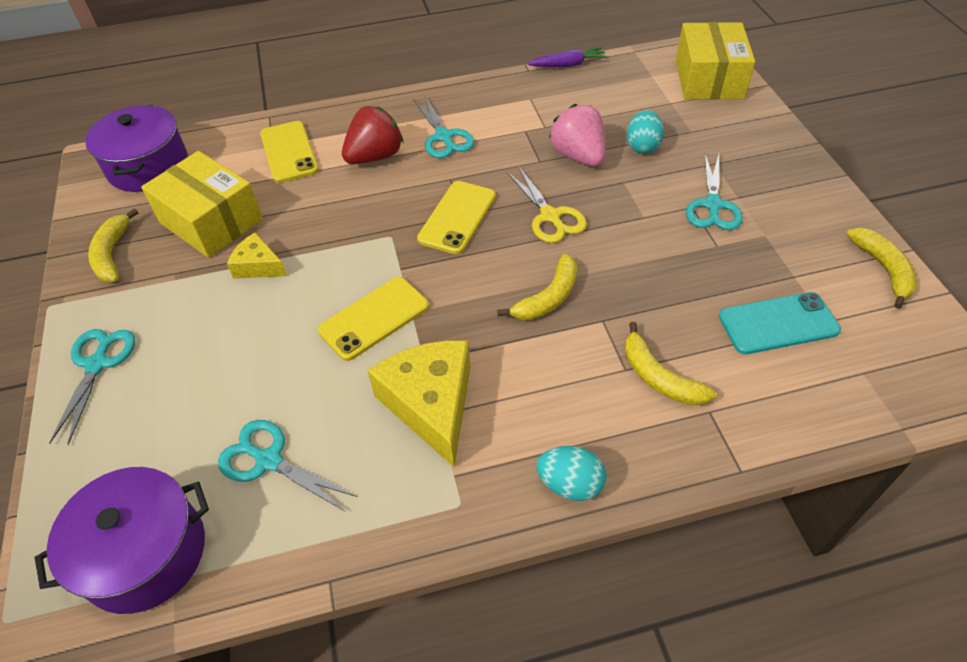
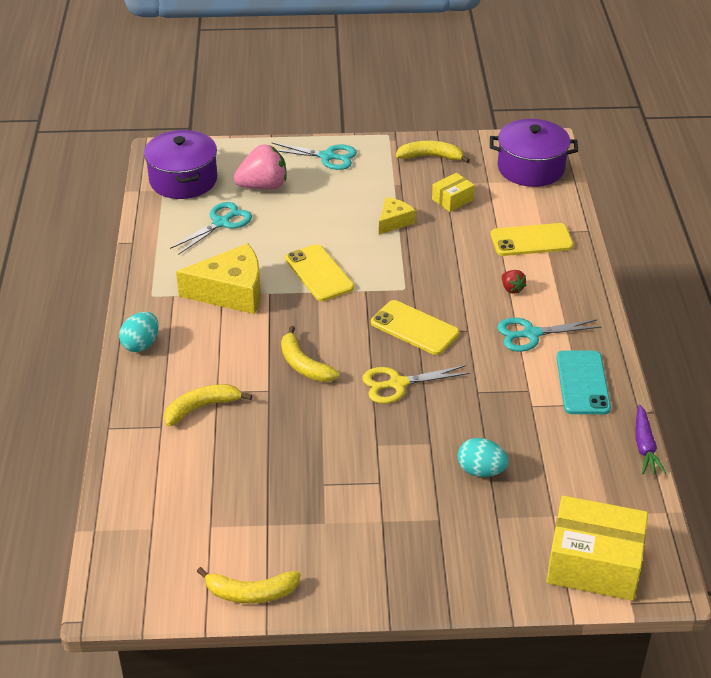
camera: 100 degrees right, 10 degrees down
yellow box [141,151,263,258] -> yellow box [432,173,475,212], size x0.50
red strawberry [342,106,404,164] -> red strawberry [502,270,526,294], size x0.49
pink strawberry [549,104,606,166] -> pink strawberry moved to [234,145,286,190]
turquoise scissors [686,154,743,230] -> none
turquoise phone [719,292,841,354] -> turquoise phone moved to [556,351,611,414]

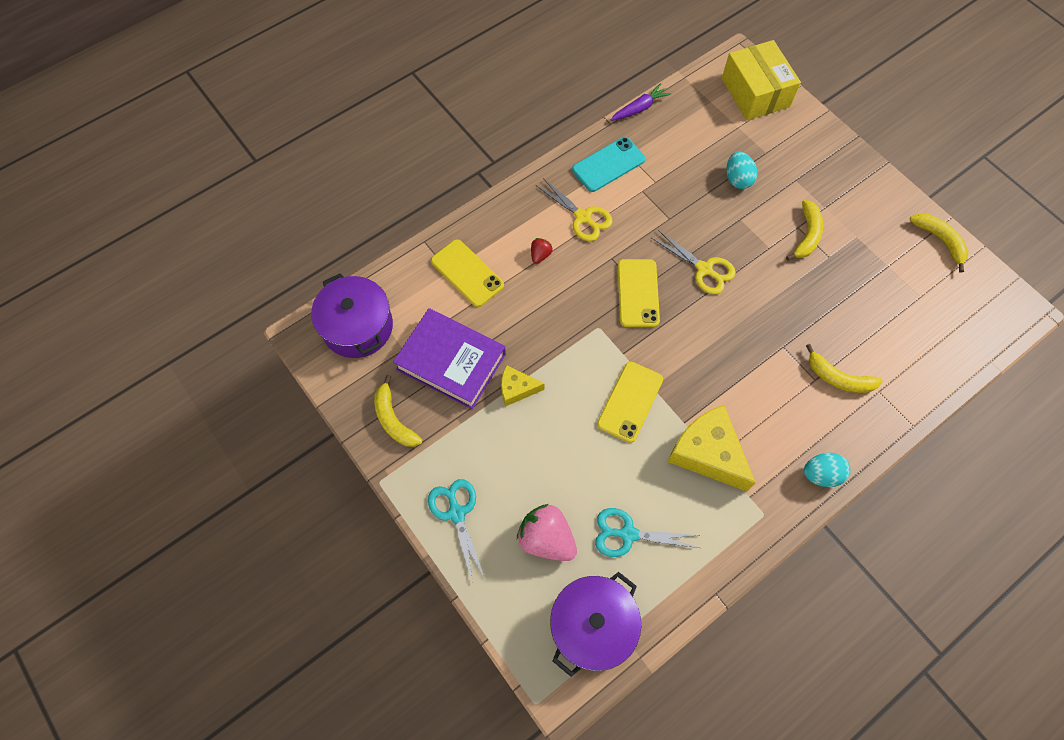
camera: 125 degrees left, 25 degrees up
yellow banana [281,326,339,382] -> yellow banana moved to [786,200,823,261]
yellow box [432,173,475,212] -> purple book [393,308,506,409]
turquoise scissors [497,318,601,352] -> yellow scissors [536,178,612,241]

